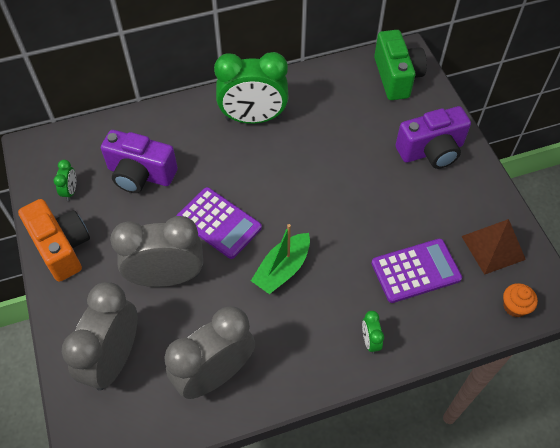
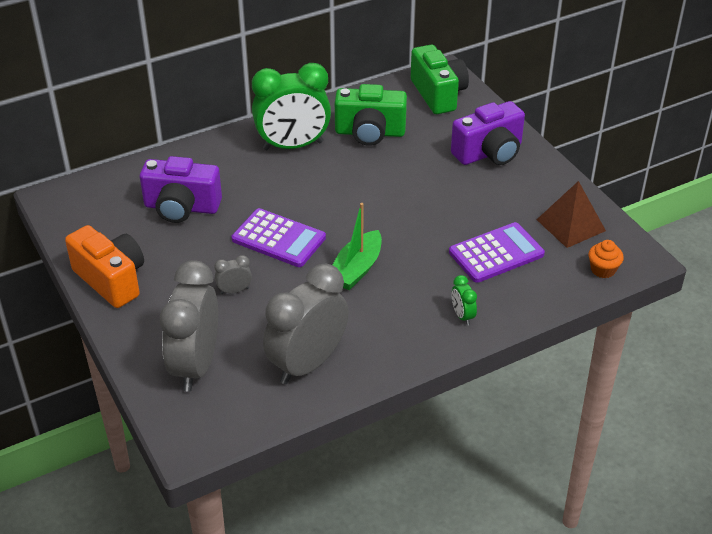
camera: 10 degrees left, 15 degrees down
green clock [54,160,76,201] -> none
grey clock [110,216,203,287] -> grey clock [214,255,252,294], size x0.41
none -> green camera [335,84,407,146]

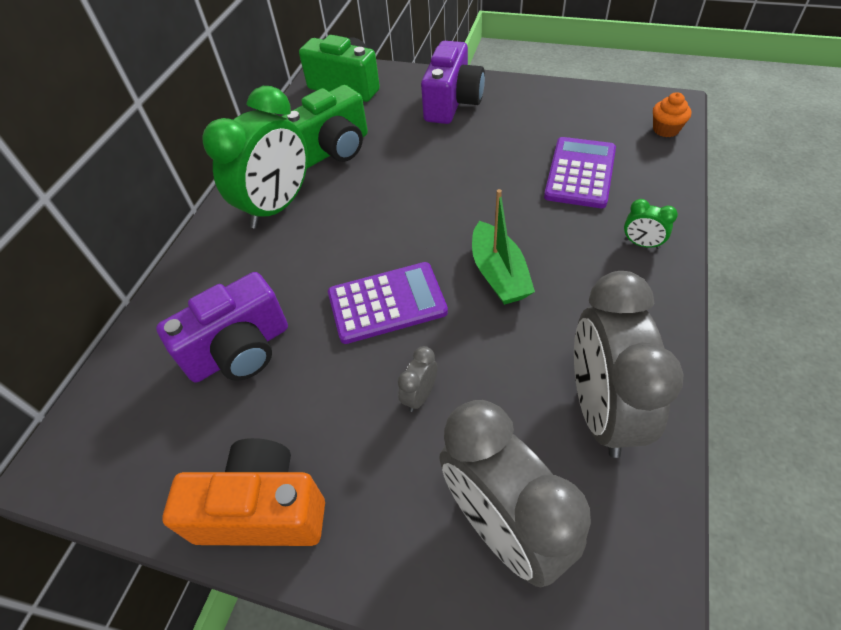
camera: 40 degrees left, 10 degrees up
brown pyramid [537,181,606,248] -> none

